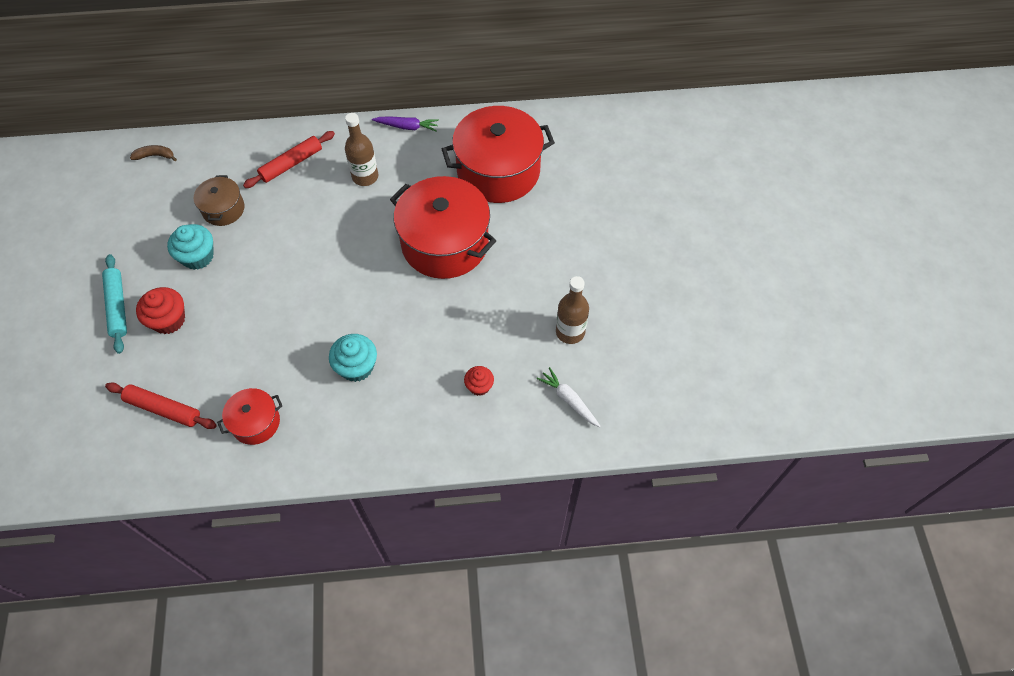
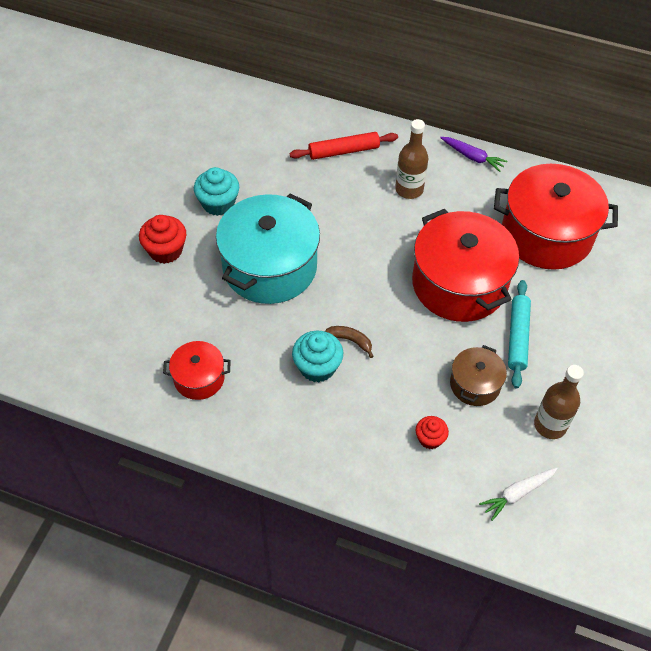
camera: 25 degrees right, 5 degrees down
turquoise rolling pin [102,254,127,354] -> turquoise rolling pin moved to [508,280,531,388]
red rolling pin [105,382,217,429] -> none
brown banana [130,145,177,161] -> brown banana moved to [325,326,374,358]
brown pot [194,175,245,226] -> brown pot moved to [450,345,507,406]
white carrot [537,367,600,427] -> white carrot turned 105 degrees counterclockwise [479,467,558,521]
none -> turquoise pot [216,193,320,304]

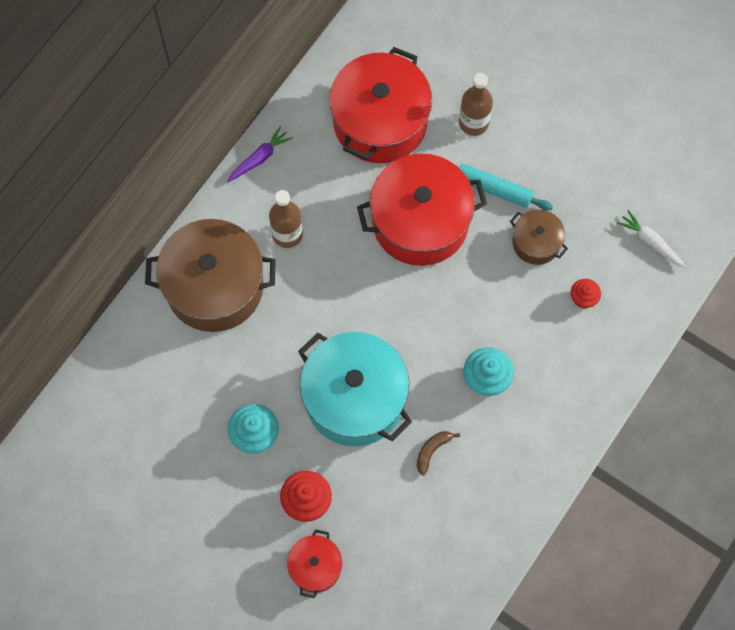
camera: 75 degrees left, 15 degrees up
red pot [163,341,231,400] -> red pot moved to [287,529,342,598]
red rolling pin [290,132,398,160] -> brown pot [145,219,276,332]
brown banana [325,326,374,358] -> brown banana moved to [417,431,460,476]
white carrot [479,467,558,521] -> white carrot turned 150 degrees clockwise [617,210,686,267]
brown bottle [534,365,584,439] -> brown bottle moved to [459,73,493,136]

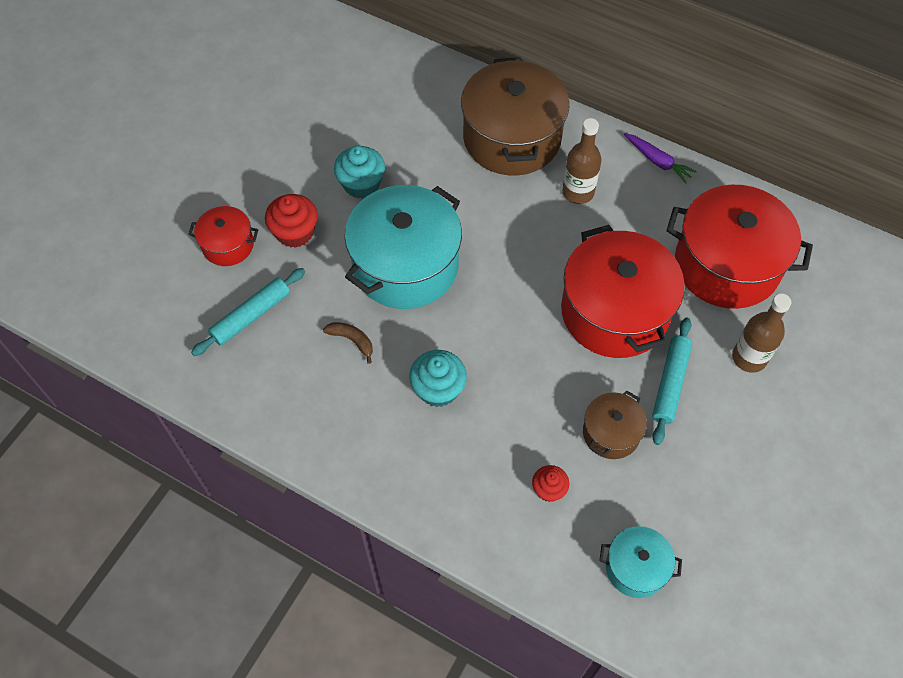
camera: 85 degrees right, 10 degrees down
white carrot [617,210,686,267] -> turquoise pot [599,526,682,598]
none -> turquoise rolling pin [191,268,305,356]

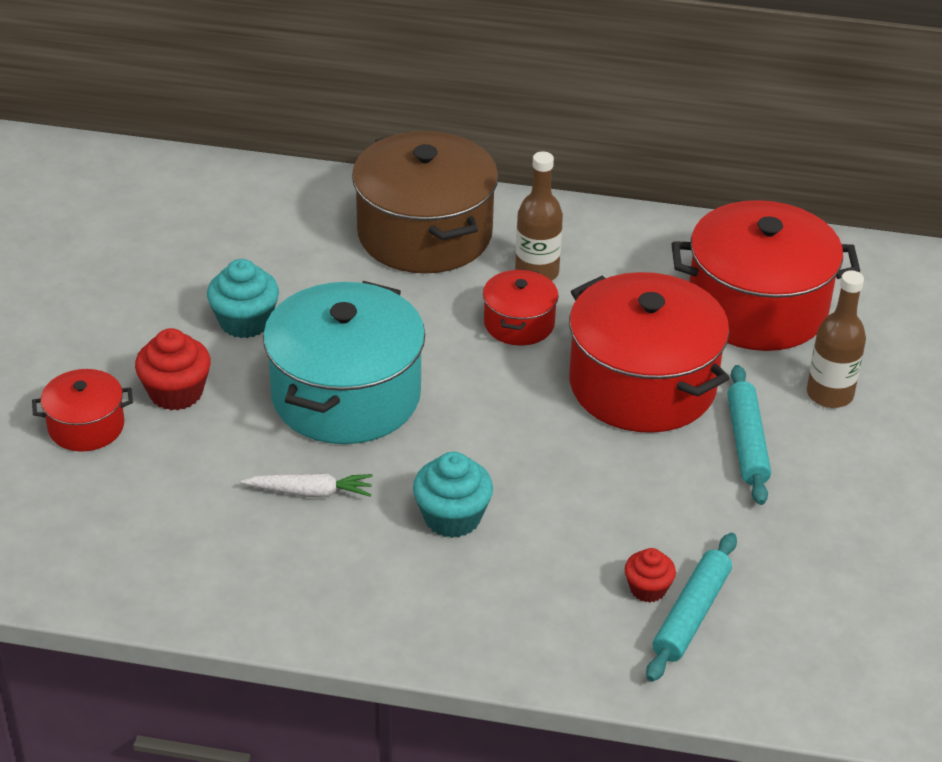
camera: 20 degrees left, 20 degrees down
turquoise rolling pin [191,268,305,356] -> turquoise rolling pin moved to [646,533,737,682]
brown banana [323,322,373,364] -> white carrot [241,473,373,497]
brown pot [583,390,647,459] -> none
turquoise pot [599,526,682,598] -> none
purple carrot [624,133,697,184] -> none
none -> red pot [483,269,559,346]

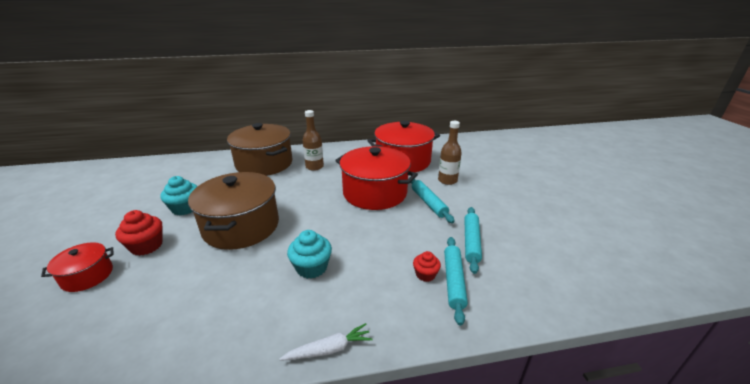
camera: 20 degrees left, 10 degrees down
white carrot [241,473,373,497] -> white carrot moved to [280,323,373,361]
turquoise pot [263,281,425,444] -> brown pot [188,172,279,250]
red pot [483,269,559,346] -> none
none -> turquoise rolling pin [464,207,482,274]

